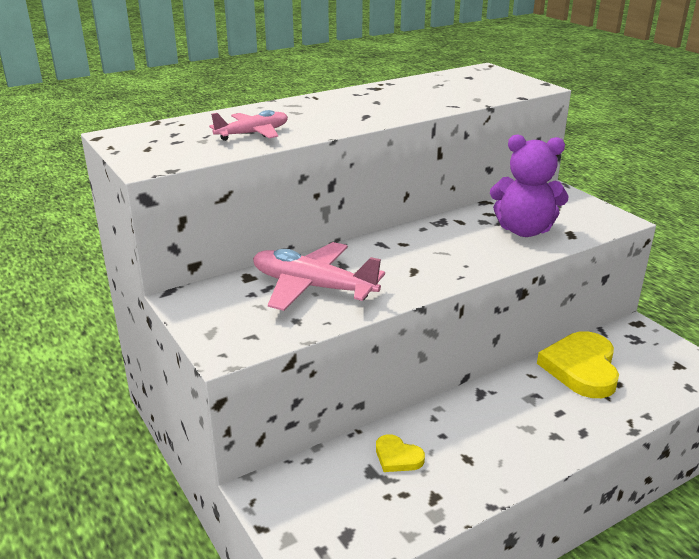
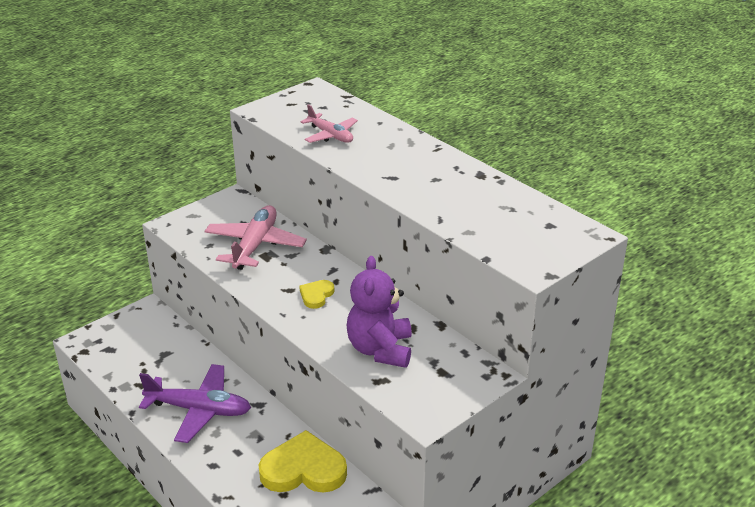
camera: 80 degrees right, 5 degrees up
yellow heart [376,434,425,472] -> yellow heart moved to [299,280,335,309]
none -> purple plane [139,364,251,443]

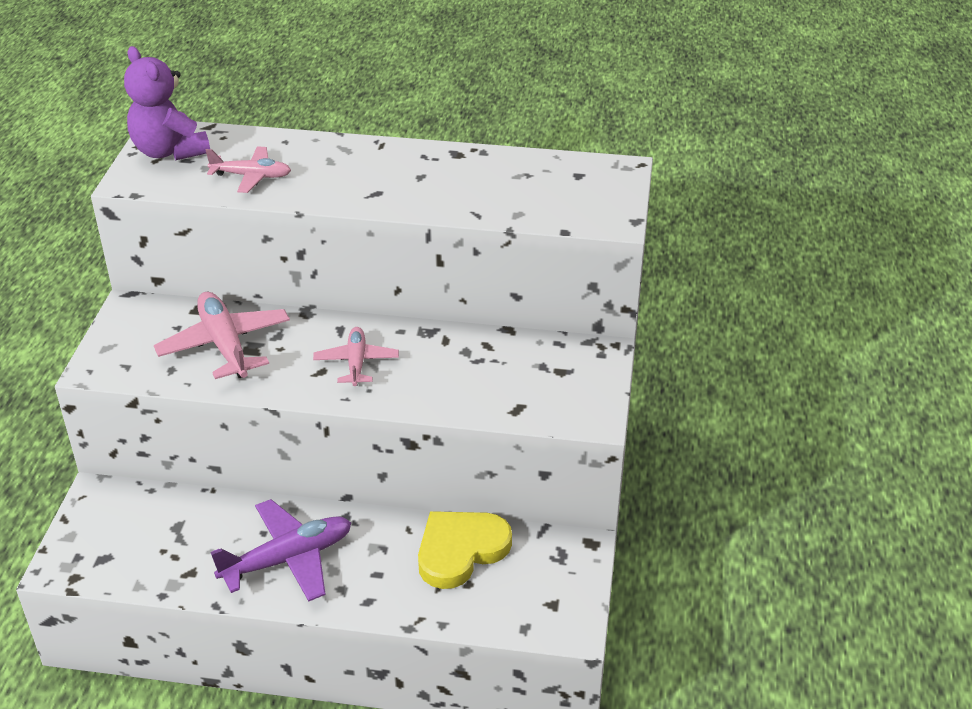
camera: 40 degrees left, 5 degrees up
yellow heart [299,280,335,309] -> pink plane [313,327,399,386]
purple teddy bear [347,256,412,368] -> purple teddy bear moved to [124,46,210,160]

